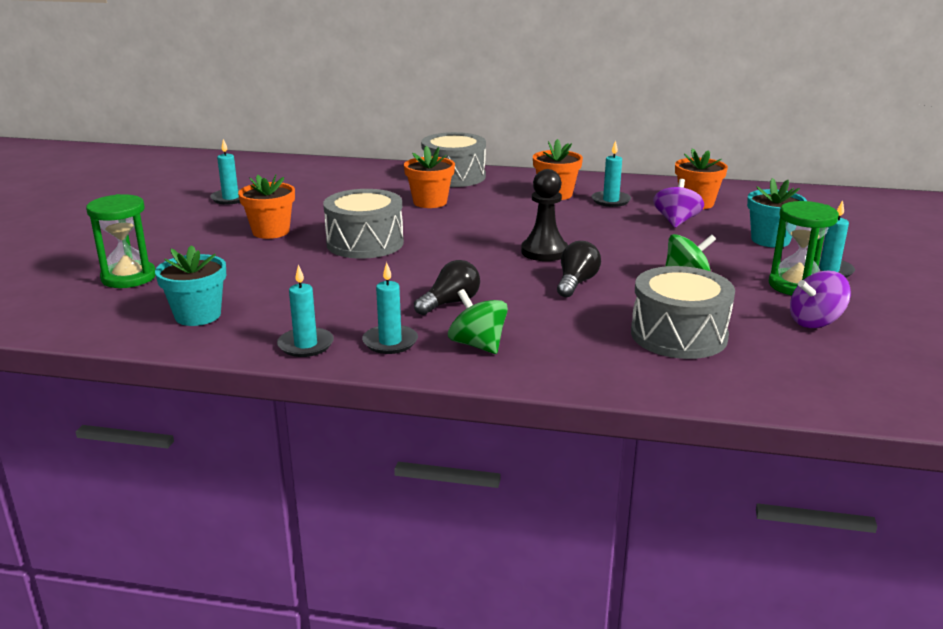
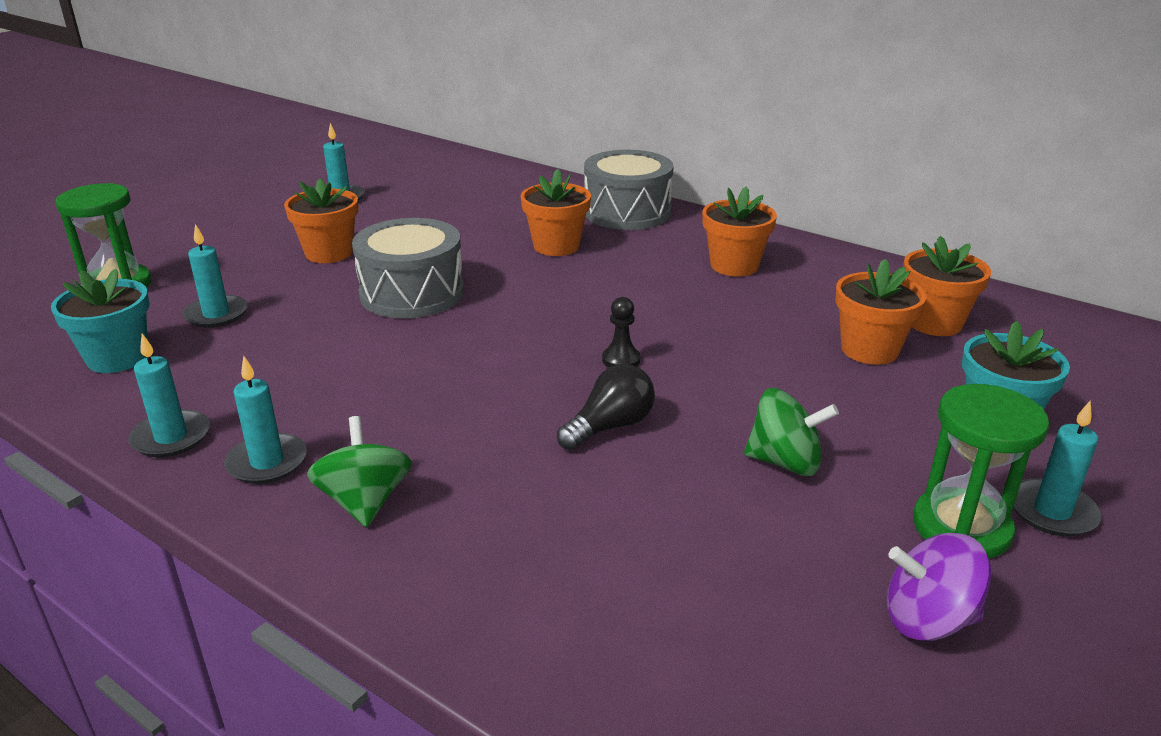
camera: 25 degrees right, 5 degrees up
black light bulb [414,260,480,315] -> none
black pawn [521,169,568,261] -> black pawn [602,297,640,367], size x0.55
turquoise candle [591,140,631,207] -> turquoise candle moved to [182,224,248,328]
grey drum [631,266,735,359] -> none
purple spinning top [653,179,704,228] -> orange flower pot [835,259,927,365]

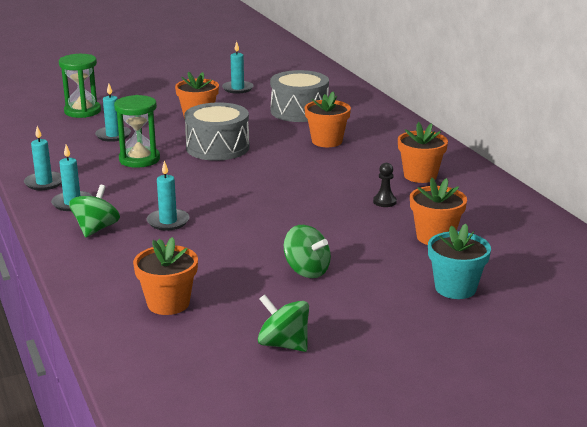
camera: 30 degrees right, 5 degrees down
turquoise flower pot [51,269,150,373] -> none
black light bulb [557,364,655,450] -> none
grey drum [584,150,674,230] -> grey drum moved to [270,70,329,122]
black pawn [602,297,640,367] -> black pawn moved to [373,163,397,207]
purple spinning top [887,533,991,641] -> green spinning top [258,294,309,352]
orange flower pot [903,236,991,336] -> orange flower pot moved to [133,237,198,315]
green hourglass [913,384,1049,558] -> green hourglass moved to [114,95,160,168]
turquoise candle [1013,401,1101,536] -> turquoise candle moved to [147,160,190,230]

